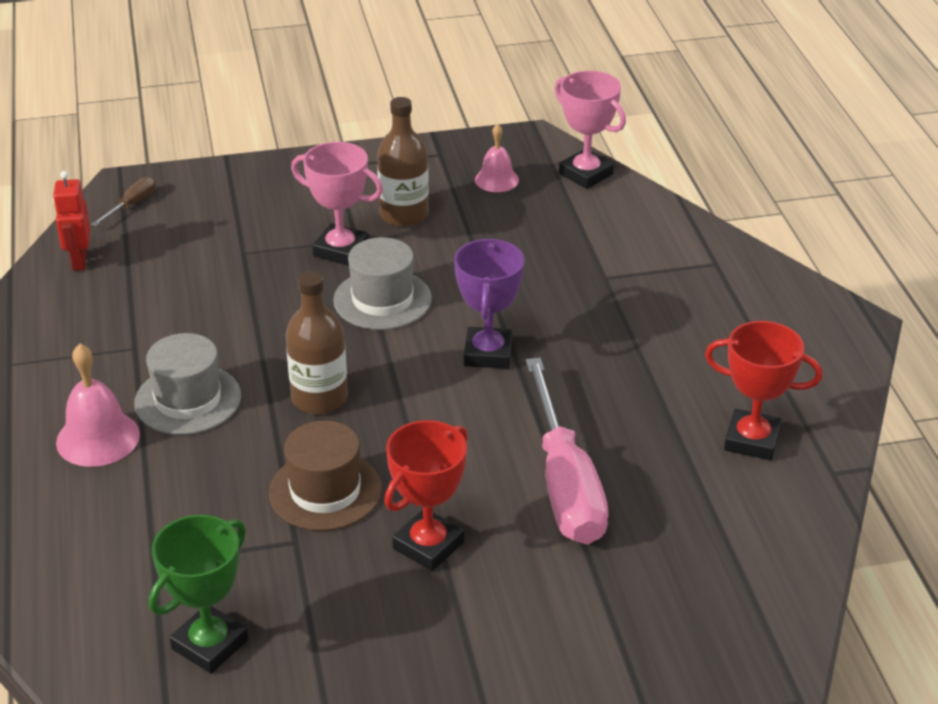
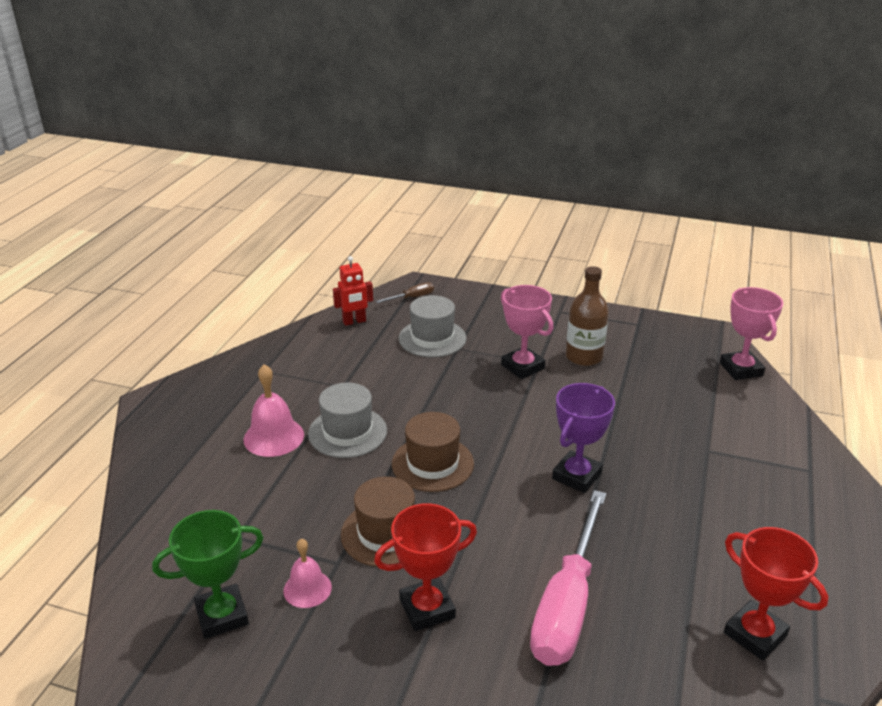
camera: 30 degrees right, 5 degrees down
red robot [53,171,91,271] -> red robot turned 135 degrees counterclockwise [333,256,373,326]
brown bottle [285,271,348,414] -> brown hat [392,412,474,492]
grey hat [333,237,432,330] -> grey hat moved to [399,295,466,357]
pink bell [475,124,519,192] -> pink bell moved to [283,538,332,608]

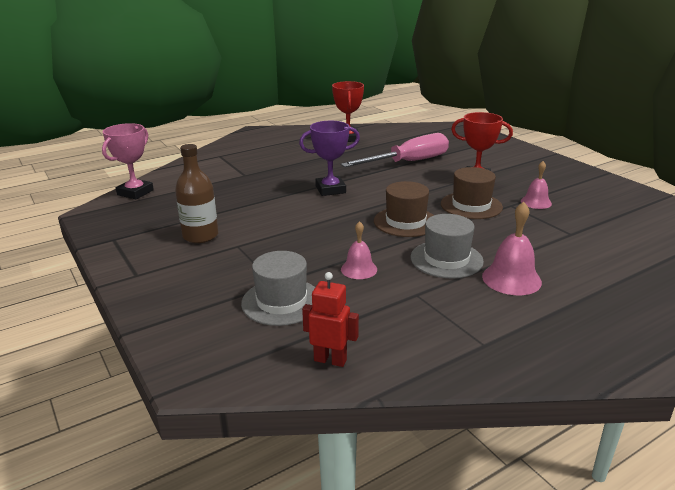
camera: 140 degrees left, 5 degrees down
green trophy [152,510,264,639] -> none
brown screwdriver [376,282,434,303] -> none
pink trophy [501,285,554,379] -> none
none -> pink bell [341,221,377,279]

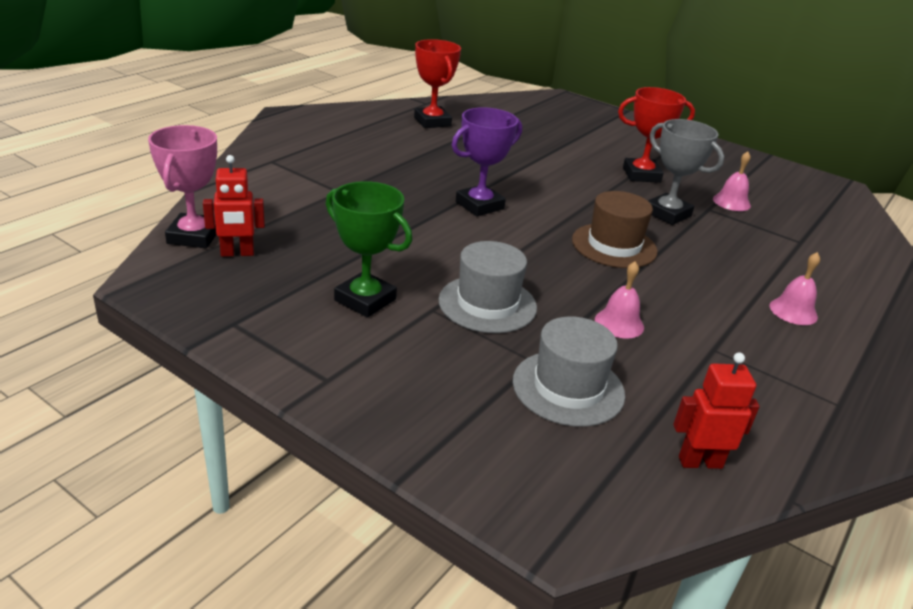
camera: 25 degrees left, 5 degrees up
brown bottle [175,144,218,243] -> green trophy [326,181,412,318]
pink screwdriver [341,133,449,167] -> none
grey hat [411,214,484,279] -> grey hat moved to [439,241,537,333]
brown hat [441,167,503,219] -> grey trophy [648,119,724,225]
pink bell [482,202,542,295] -> pink bell [770,252,820,325], size x0.65
none -> red robot [203,155,265,257]

